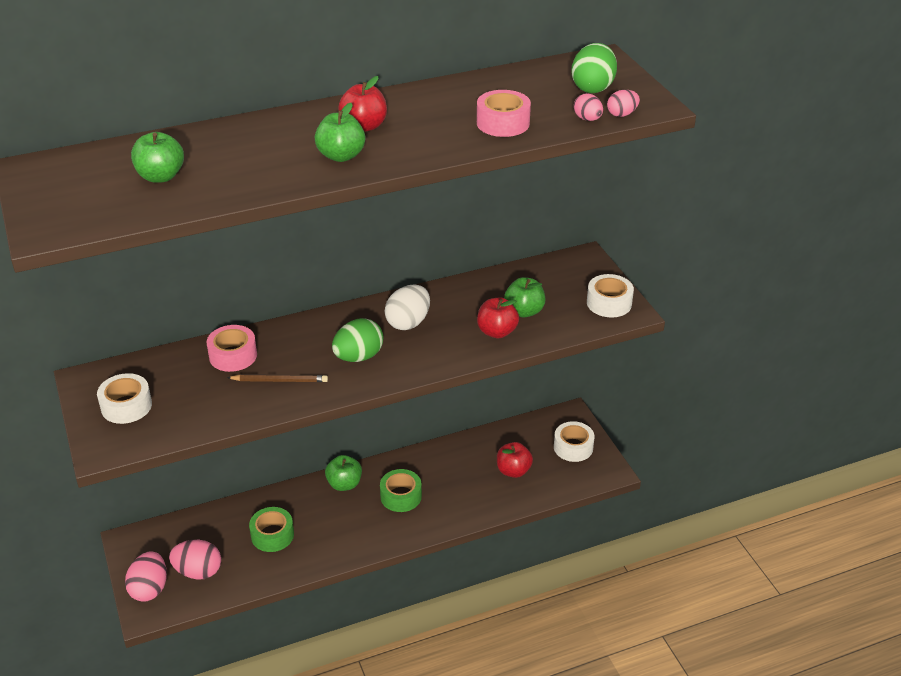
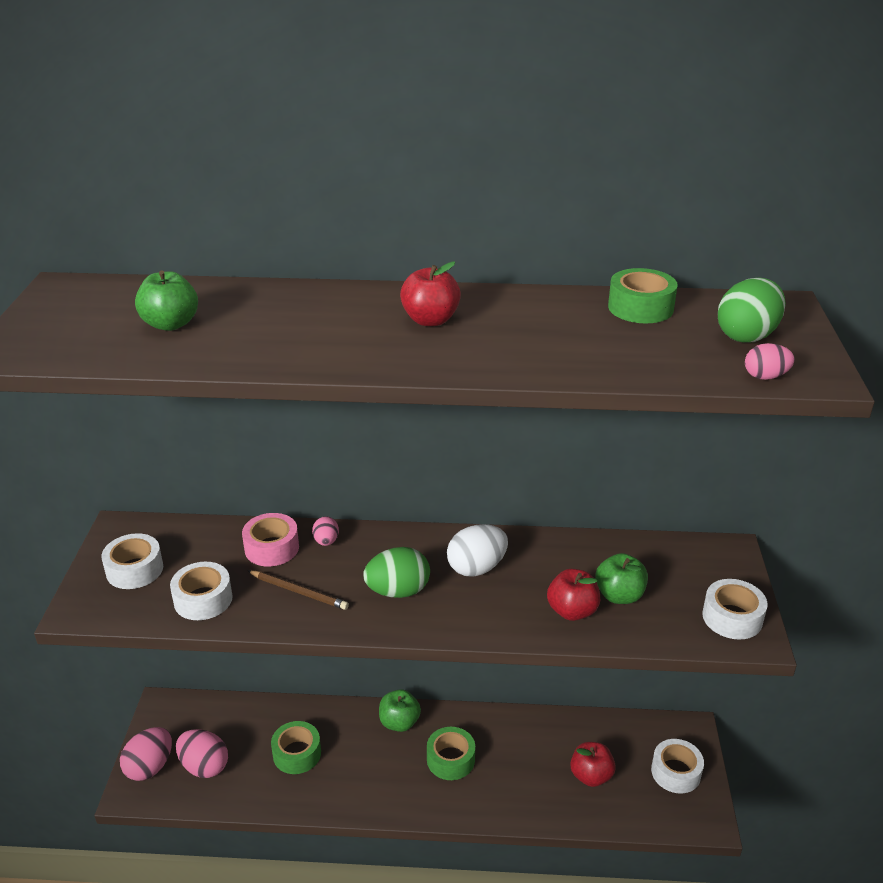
camera: 25 degrees right, 5 degrees down
green apple [315,103,365,162] -> none
pink tape [477,90,531,137] -> none
pink egg [574,93,603,121] -> pink egg moved to [312,516,339,546]
none -> white tape [170,562,233,620]
none -> green tape [608,268,678,323]

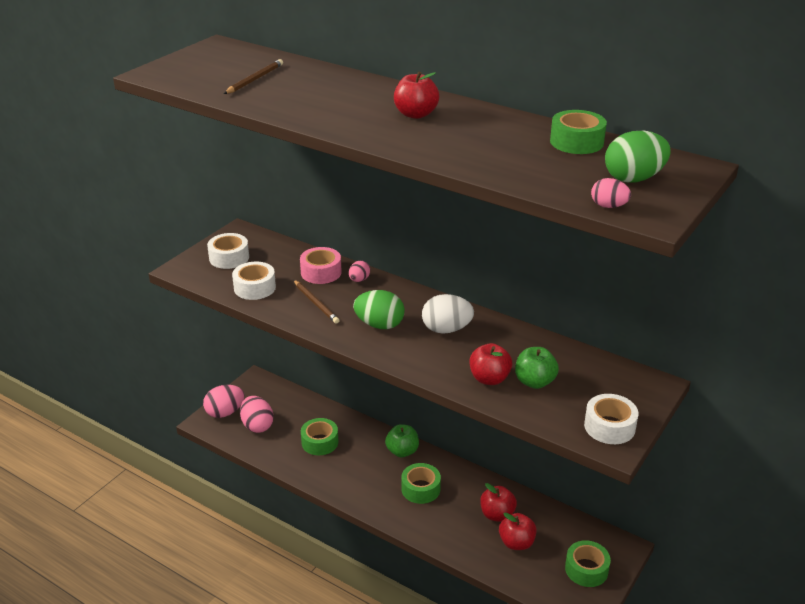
camera: 30 degrees right, 0 degrees up
green apple [135,270,198,331] -> brown pencil [224,59,283,94]
white tape [651,739,704,793] -> green tape [565,540,611,587]
none -> red apple [480,483,517,522]

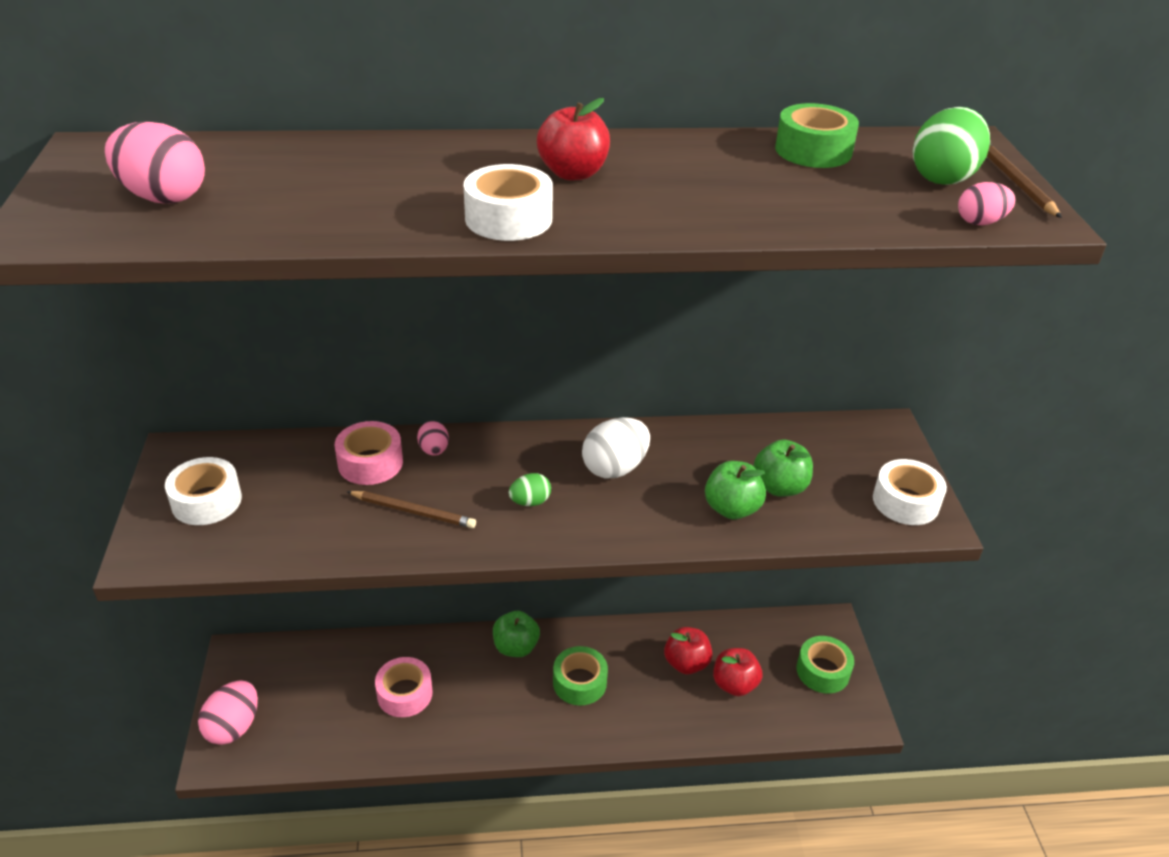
camera: 40 degrees left, 5 degrees up
brown pencil [224,59,283,94] -> brown pencil moved to [987,143,1062,218]
white tape [232,262,276,300] -> white tape moved to [464,164,553,241]
pink egg [240,396,274,433] -> pink egg moved to [105,121,205,204]
green tape [301,418,339,455] -> pink tape [375,657,433,717]
green egg [353,290,405,329] -> green egg [509,473,551,506], size x0.56
red apple [469,343,513,385] -> green apple [705,461,766,520]

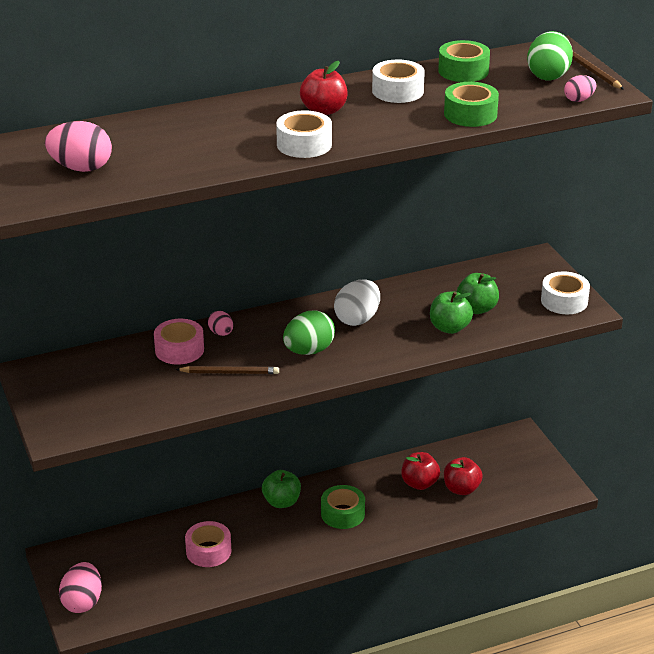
camera: 15 degrees left, 5 degrees down
white tape [165,457,242,525] -> white tape moved to [372,60,425,103]
green egg [509,473,551,506] -> green egg [283,310,335,355], size x1.78
green tape [796,636,854,694] -> green tape moved to [444,82,499,127]

